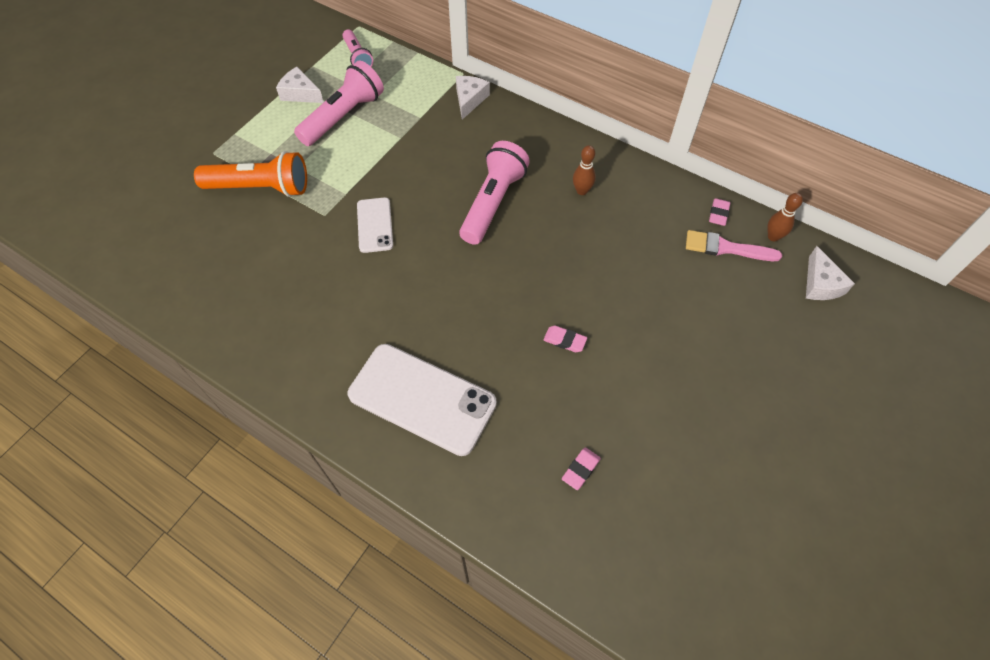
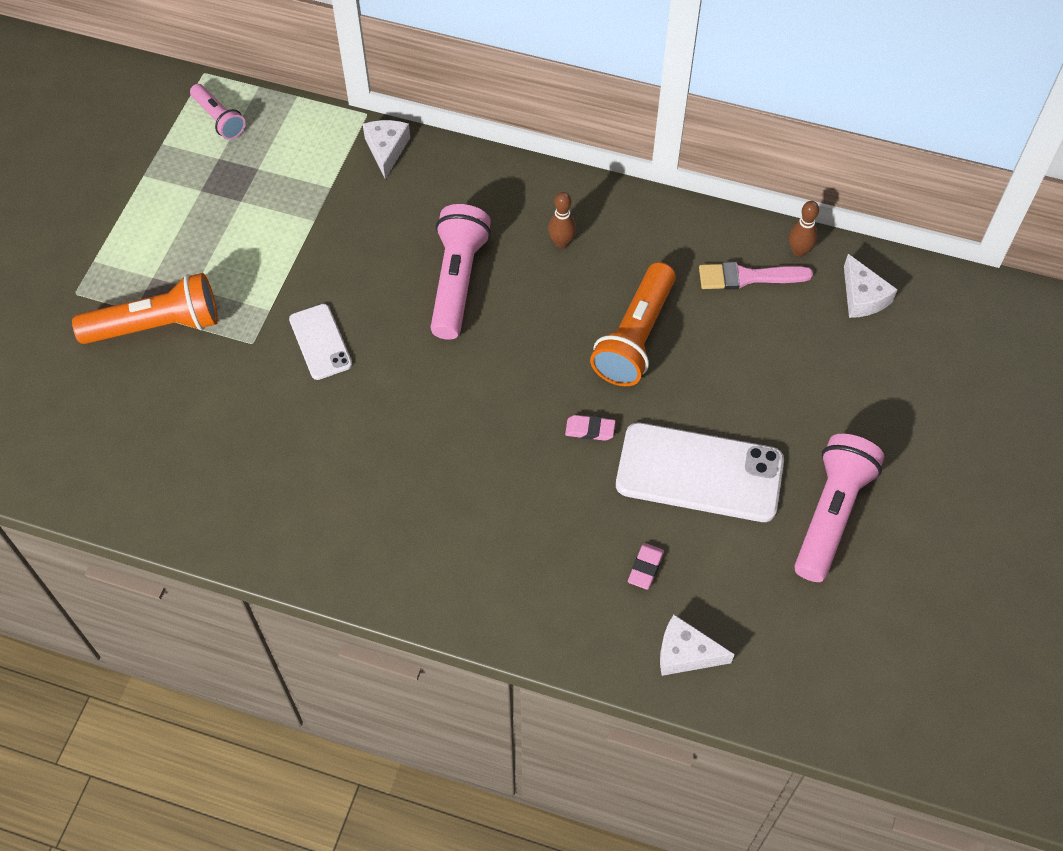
camera: 15 degrees left, 0 degrees up
white cheese [276,67,324,103] -> white cheese moved to [660,615,735,676]
pink flashlight [294,60,384,146] -> pink flashlight moved to [794,434,884,582]
white phone [348,344,497,456] -> white phone moved to [616,423,784,522]
pink eraser [709,198,730,226] -> none
none -> orange flashlight [590,262,676,386]

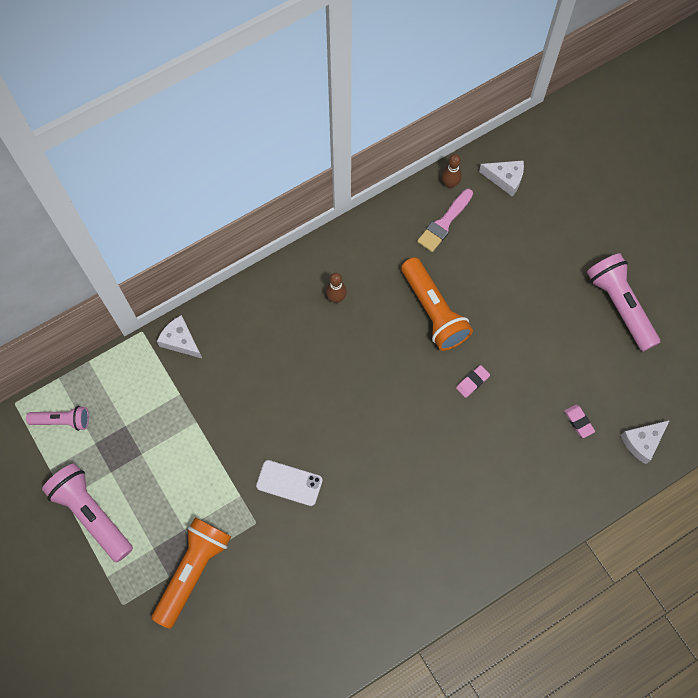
camera: 50 degrees left, 10 degrees up
pink flashlight [431,204,491,340] -> pink flashlight moved to [42,464,133,563]
white phone [616,423,784,522] -> none

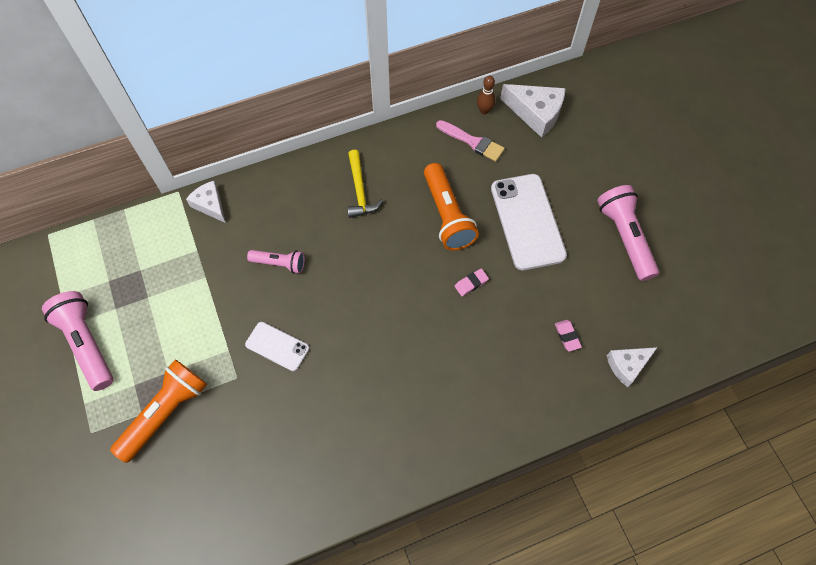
camera: 10 degrees right, 5 degrees down
pink flashlight [26,406,89,431] -> pink flashlight moved to [247,250,305,274]
brown bowling pin [326,273,347,303] -> yellow hammer [347,150,383,218]
pink brush [417,189,473,252] -> pink brush turned 105 degrees counterclockwise [436,120,505,162]
white cheese [479,160,524,197] -> white cheese [500,84,565,138], size x1.56
none -> white phone [491,174,567,270]

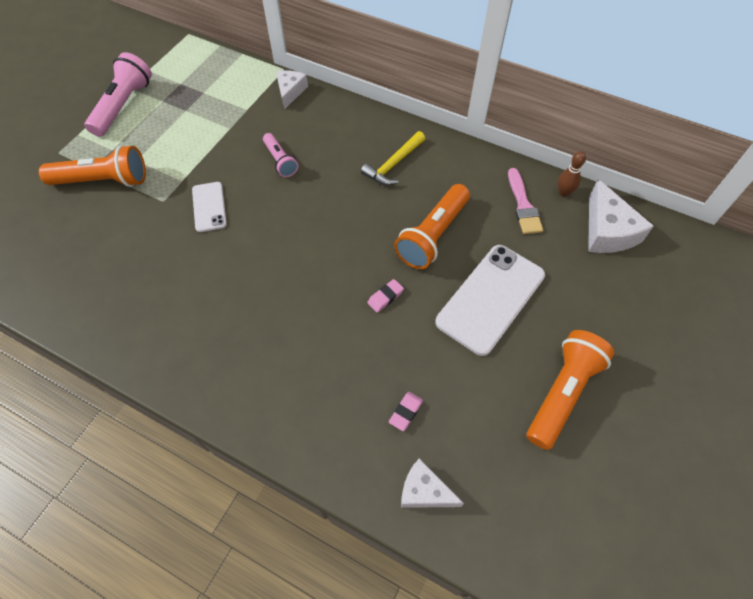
camera: 50 degrees right, 5 degrees down
pink eraser [455,269,489,296] -> pink eraser turned 60 degrees counterclockwise [367,279,404,313]
pink flashlight [597,185,659,281] -> orange flashlight [527,330,614,450]

